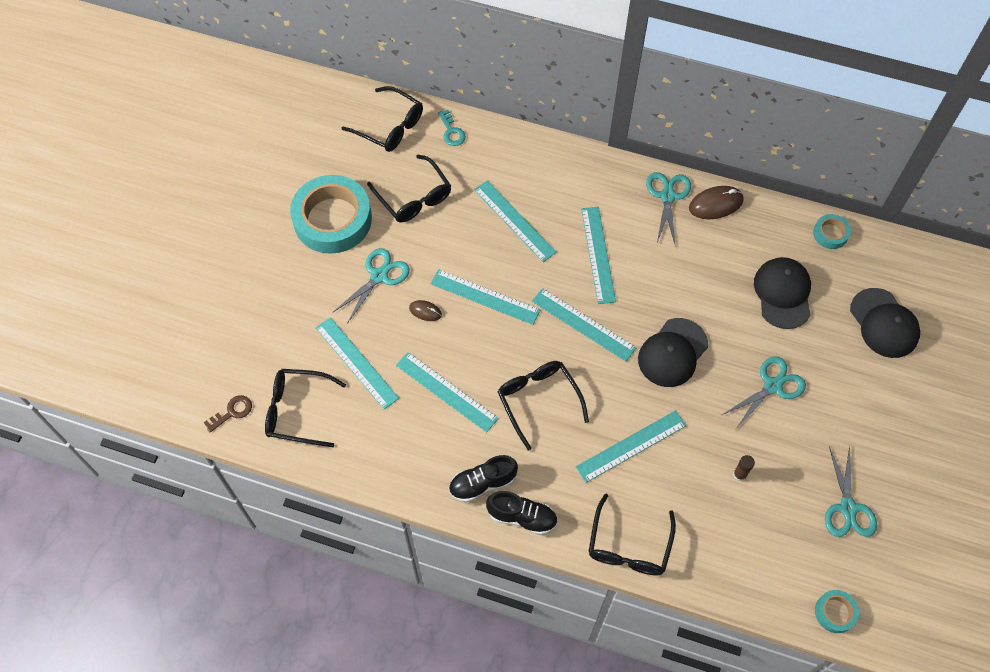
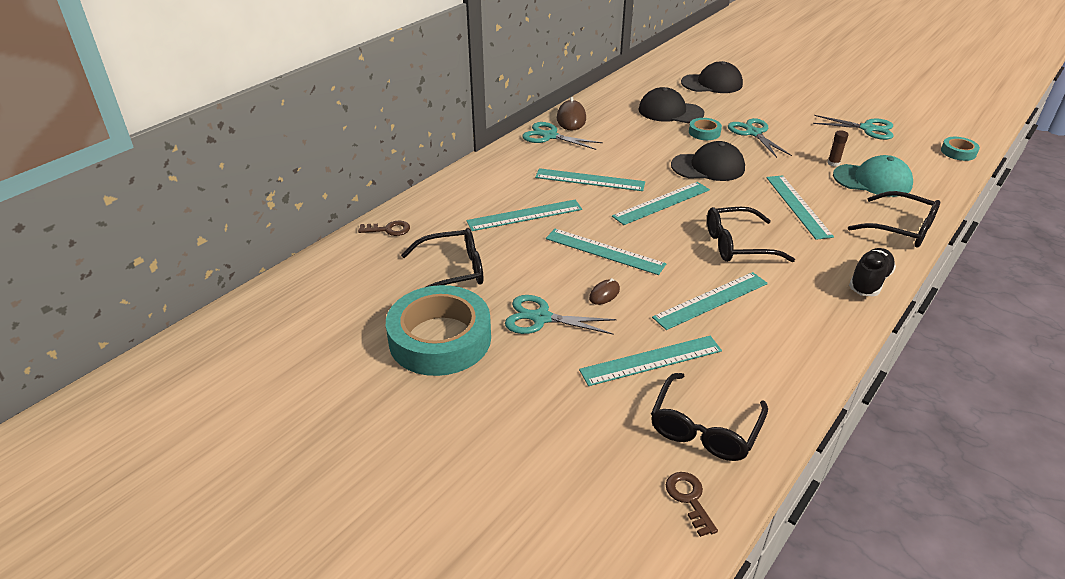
camera: 70 degrees left, 25 degrees down
turquoise scissors [333,248,410,324] -> turquoise scissors turned 45 degrees counterclockwise [505,295,617,334]
black glasses [342,86,423,152] -> none
turquoise ruler [430,269,540,325] -> turquoise ruler turned 75 degrees clockwise [546,229,666,275]
turquoise key [438,110,466,146] -> brown key [358,221,410,236]
black shoe [449,455,518,503] -> none
black cap [638,318,708,387] -> black cap turned 60 degrees counterclockwise [671,141,745,181]
turquoise tape [813,214,851,249] -> turquoise tape moved to [689,118,722,140]
none -> turquoise cap [833,155,913,197]

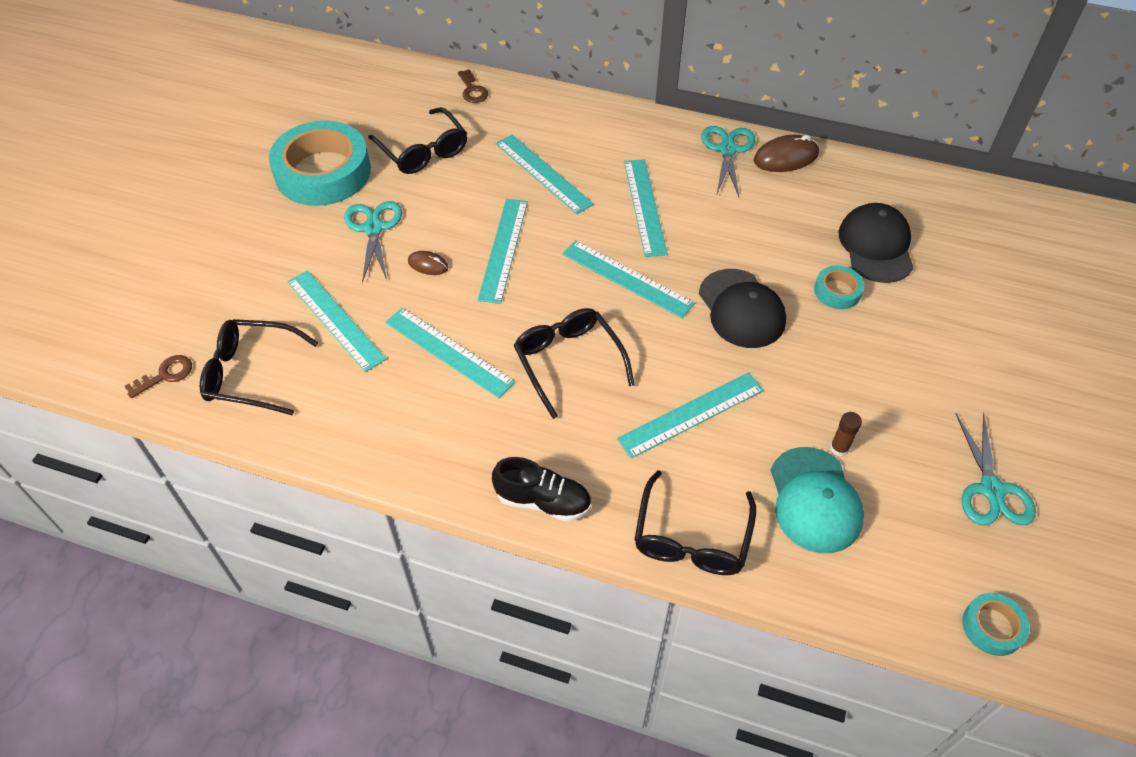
camera: 70 degrees right, 15 degrees up
black cap [681,61,743,93] -> none
turquoise scissors [728,118,792,158] -> none

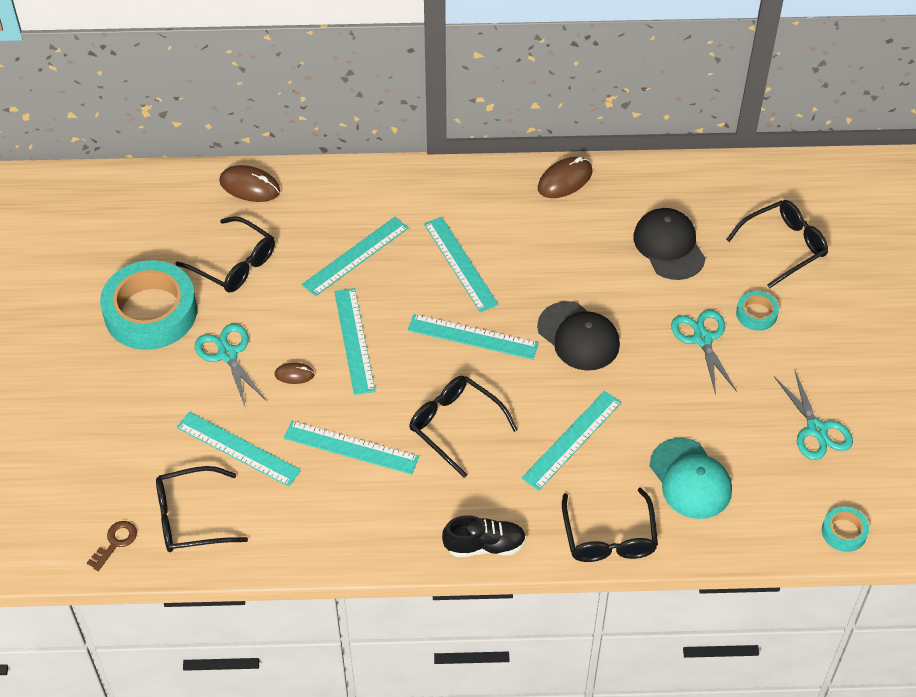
camera: 20 degrees left, 0 degrees up
brown key [458,69,488,103] -> brown mouse [219,165,280,202]
turquoise ruler [496,135,594,214] -> turquoise ruler turned 75 degrees counterclockwise [302,217,409,296]
turquoise scissors [701,126,755,197] -> turquoise scissors moved to [671,310,737,395]
turquoise tape [814,266,864,309] -> turquoise tape moved to [736,291,779,331]
brown glue stick [830,412,862,457] -> none
none -> black glasses [726,200,828,288]

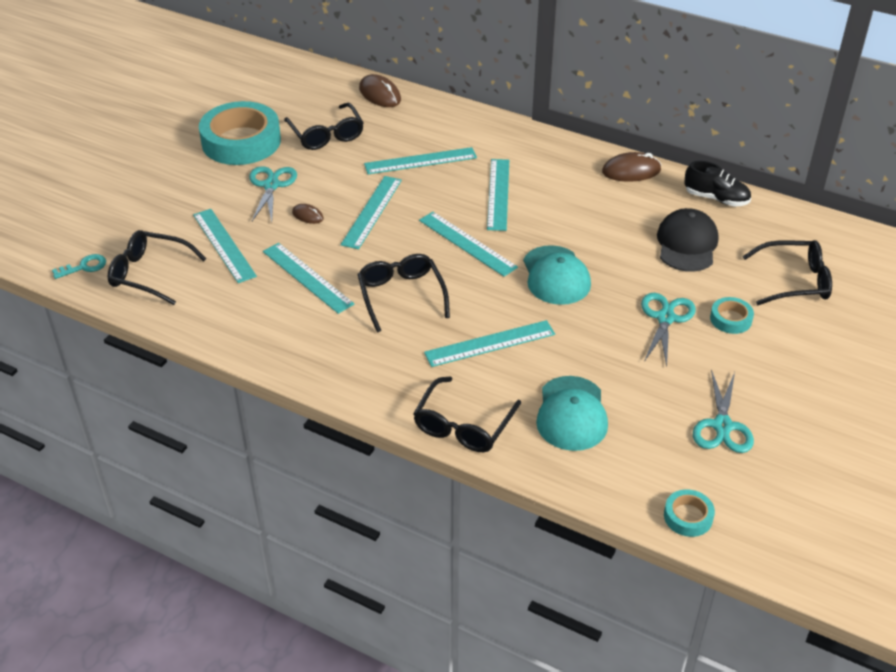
camera: 30 degrees right, 10 degrees down
brown key [87,521,137,571] -> turquoise key [52,254,106,279]
black shoe [442,515,526,557] -> black shoe moved to [684,161,751,206]
black cap [537,301,620,371] -> turquoise cap [523,245,591,305]

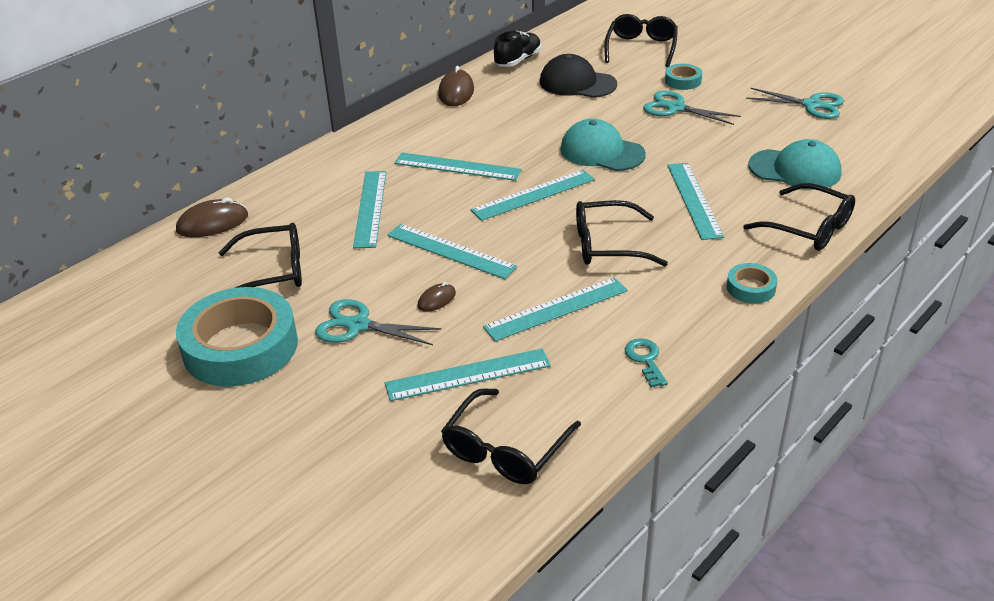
camera: 75 degrees left, 5 degrees down
turquoise key [52,254,106,279] -> turquoise key moved to [625,338,668,388]
turquoise cap [523,245,591,305] -> turquoise cap turned 150 degrees counterclockwise [560,119,646,171]
turquoise tape [664,489,715,537] -> turquoise tape moved to [727,263,778,303]

